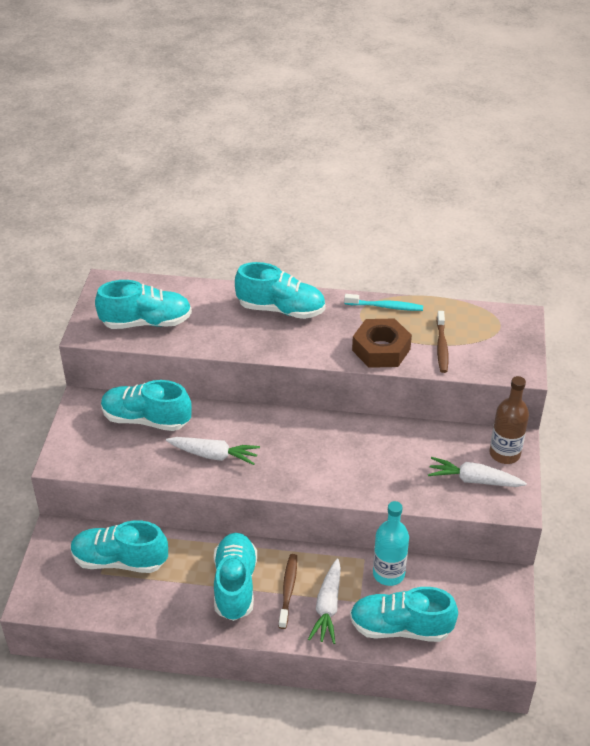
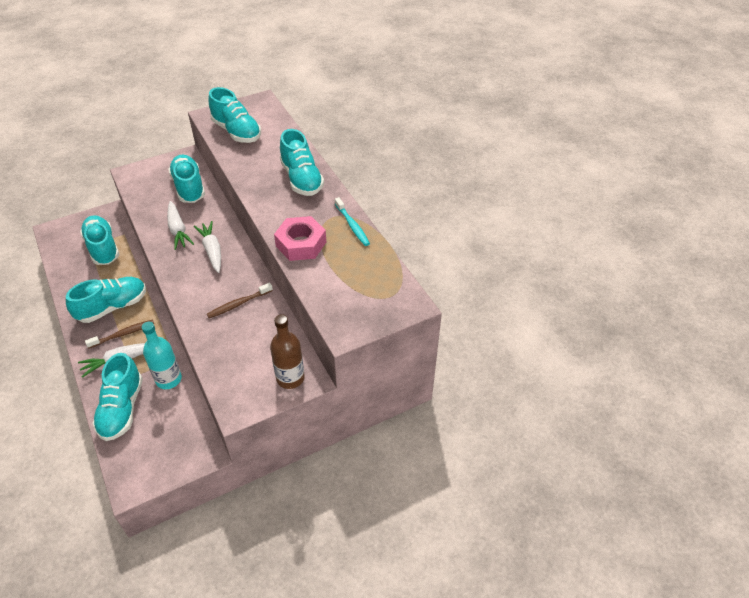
camera: 55 degrees right, 5 degrees up
turquoise shoe [350,587,458,642] -> turquoise shoe turned 150 degrees counterclockwise [92,353,143,441]
brown nut [352,318,412,368] -> pink nut [274,216,326,261]
white carrot [428,457,527,487] -> white carrot moved to [194,221,221,273]
brown toothbrush [436,311,448,373] -> brown toothbrush moved to [207,282,273,318]

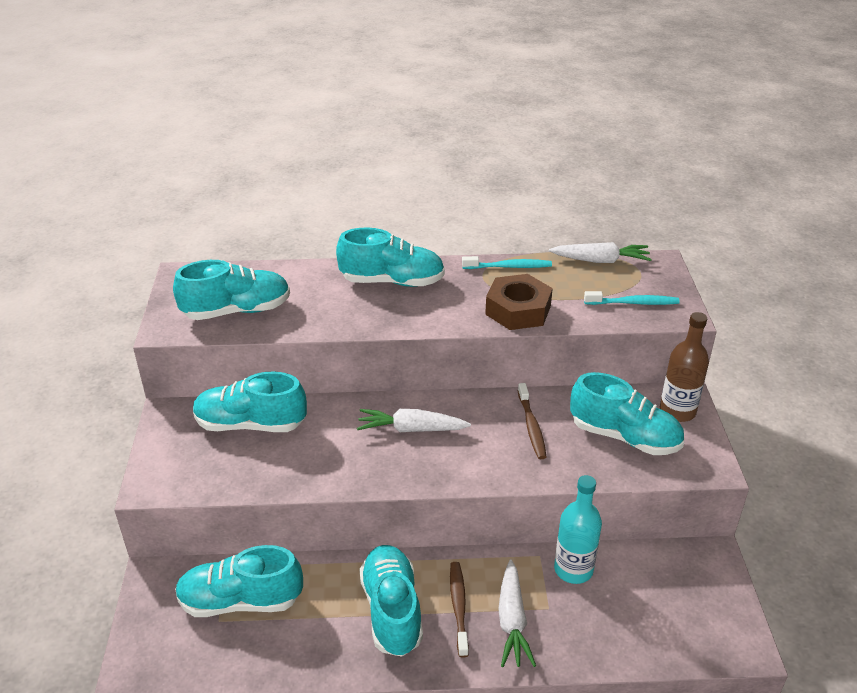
camera: 65 degrees left, 10 degrees down
turquoise shoe [92,353,143,441] -> turquoise shoe moved to [570,372,684,455]
white carrot [167,201,194,250] -> white carrot moved to [549,242,652,263]
pink nut [274,216,326,261] -> brown nut [485,274,553,330]
none -> turquoise toothbrush [584,291,680,305]

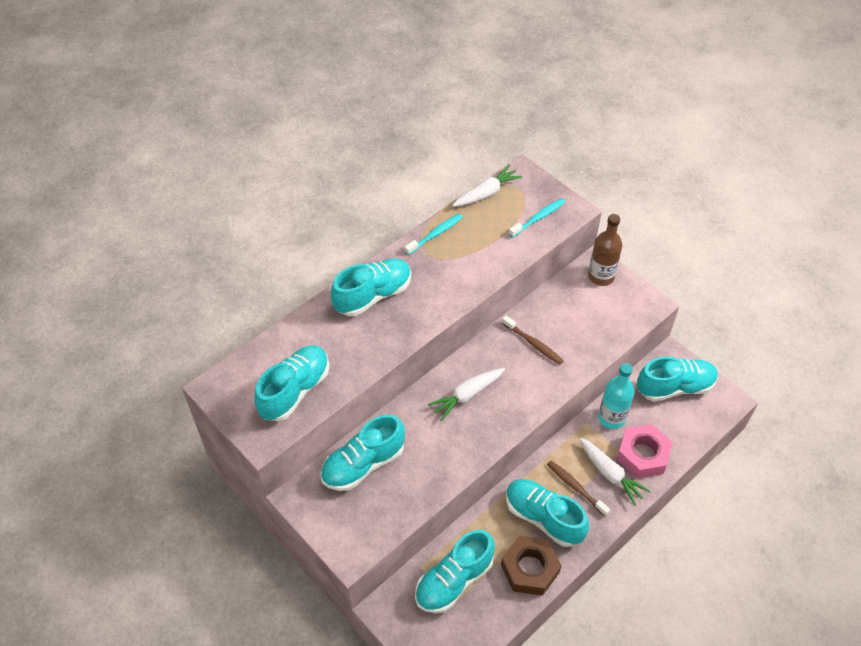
camera: 40 degrees left, 15 degrees up
brown nut [485,274,553,330] -> brown nut moved to [501,536,562,596]
turquoise shoe [570,372,684,455] -> turquoise shoe moved to [637,357,718,402]
none -> pink nut [617,424,672,478]

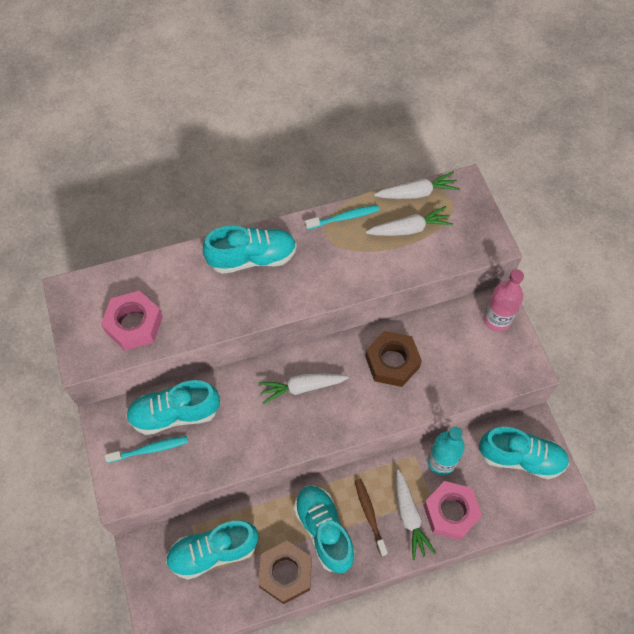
camera: 25 degrees right, 10 degrees up
turquoise shoe [254,345,329,421] -> pink nut [101,291,163,350]
brown toothbrush [502,315,564,365] -> brown nut [365,331,422,387]
turquoise toothbrush [509,198,565,238] -> turquoise toothbrush moved to [105,436,188,463]
brown bottle [588,214,622,286] -> pink bottle [483,269,524,332]
none -> white carrot [366,206,453,236]

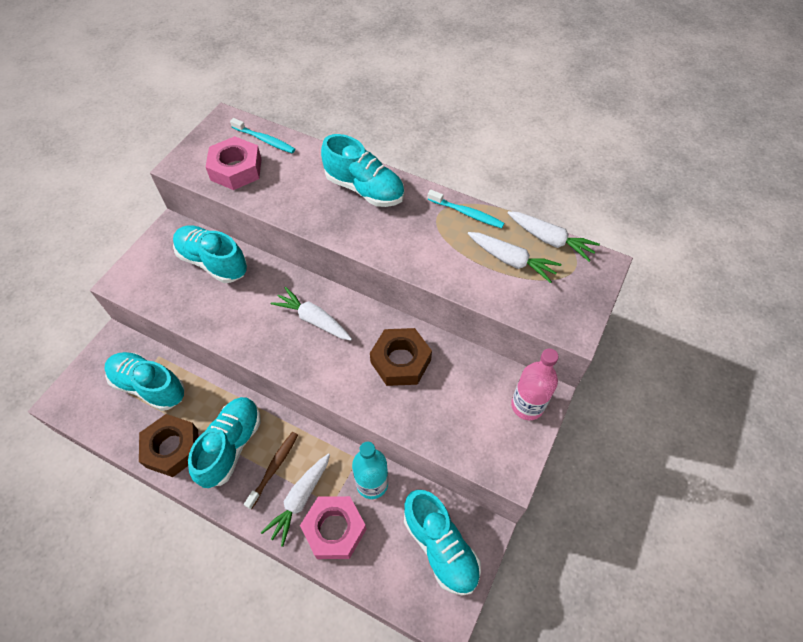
camera: 45 degrees right, 5 degrees down
turquoise toothbrush [105,436,188,463] -> turquoise toothbrush moved to [230,118,295,153]

